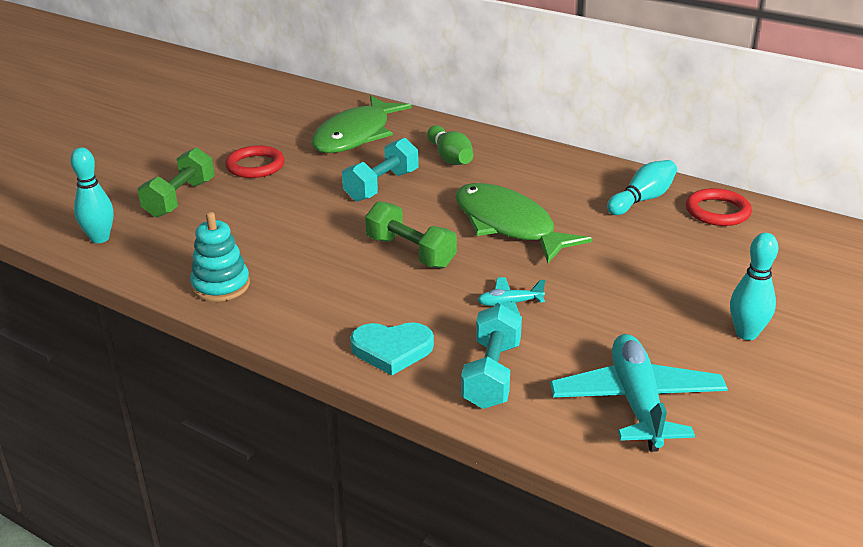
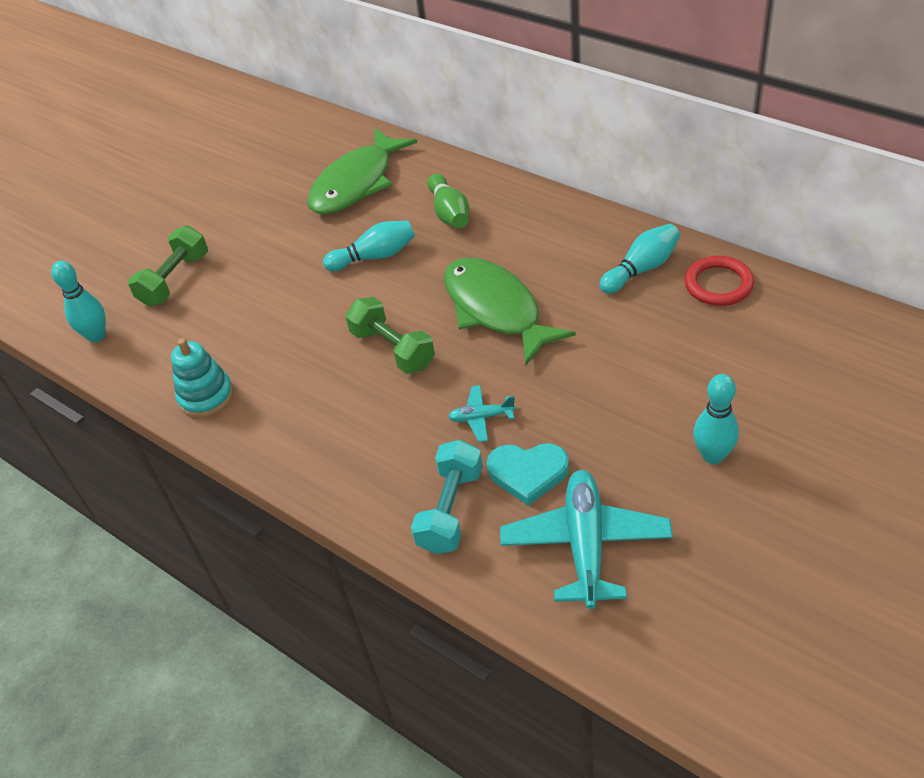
camera: 10 degrees right, 15 degrees up
red ring [225,145,285,178] -> none
turquoise dumbbell [342,138,419,202] -> turquoise bowling pin [323,221,415,271]
turquoise heart [350,322,434,375] -> turquoise heart moved to [487,443,569,506]

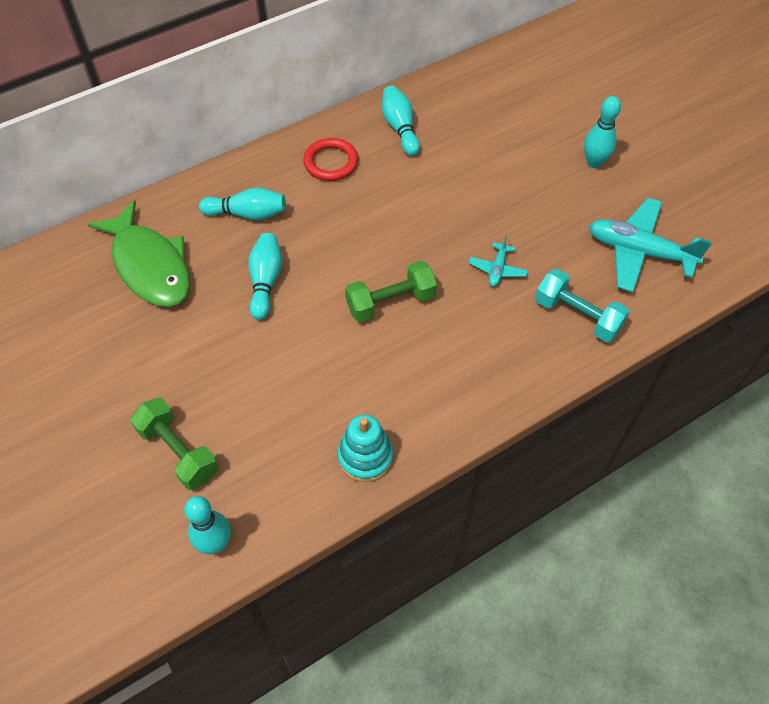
camera: 75 degrees left, 10 degrees up
green bowling pin [427,174,469,228] -> turquoise bowling pin [199,188,286,220]
green fish [444,258,576,366] -> none
turquoise heart [487,443,569,506] -> none
red ring [685,256,754,306] -> red ring moved to [303,138,359,181]

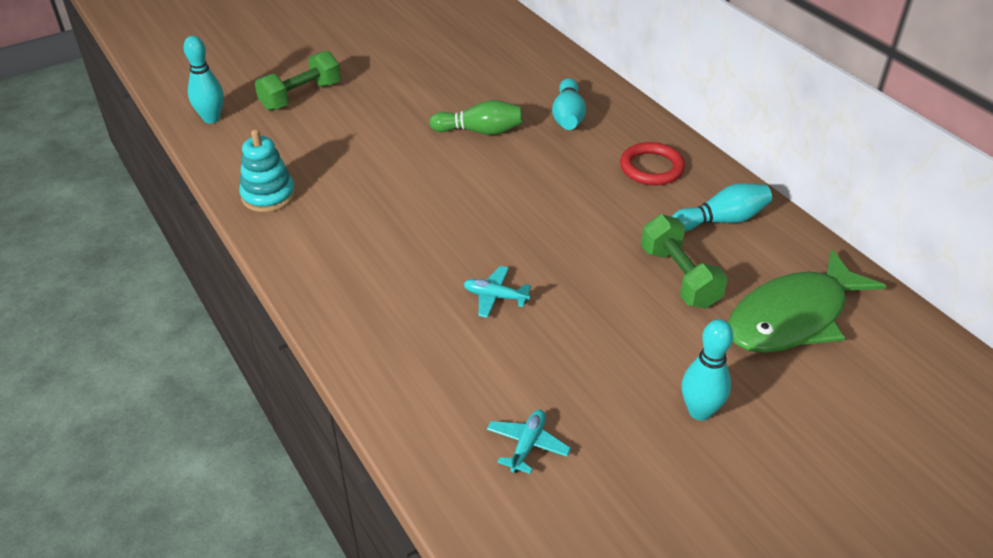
camera: 90 degrees right, 15 degrees down
green fish [87,200,190,307] -> green fish moved to [728,249,886,353]
turquoise bowling pin [248,233,283,320] -> green bowling pin [429,100,523,135]
green dumbbell [345,261,437,322] -> green dumbbell moved to [641,214,728,308]
turquoise dumbbell [535,269,630,342] -> none
turquoise plane [589,198,712,292] -> turquoise plane [487,410,571,474], size x0.48

